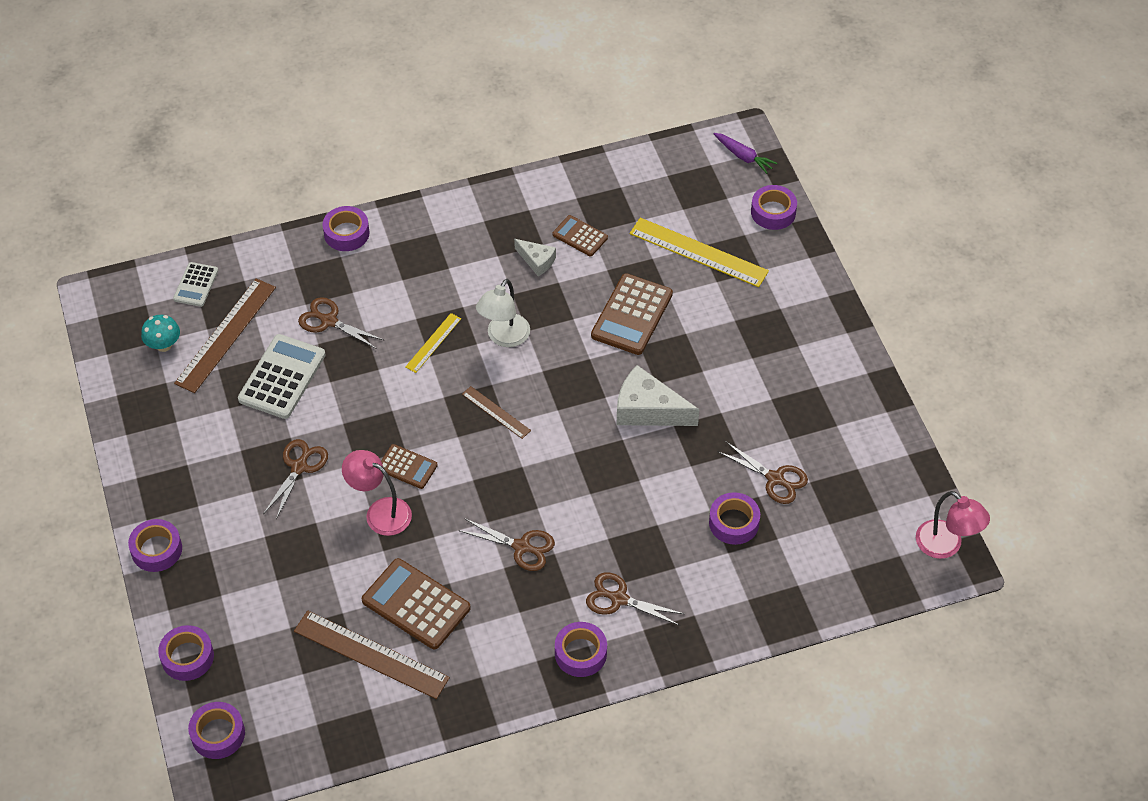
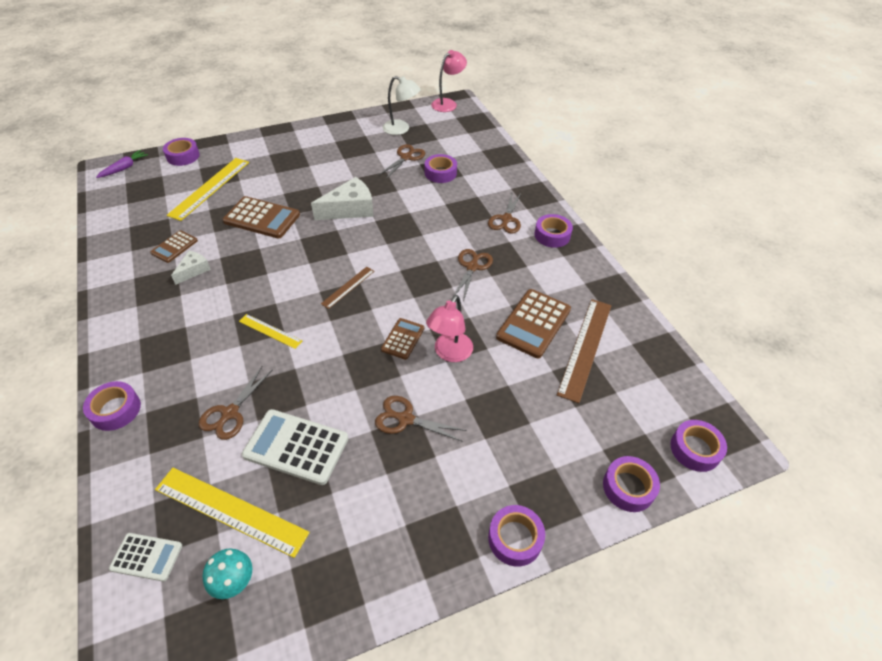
camera: 95 degrees left, 5 degrees down
brown ruler [174,278,276,393] -> yellow ruler [155,468,310,558]
white lamp [476,279,530,347] -> white lamp moved to [383,76,421,135]
white cheese [616,365,699,426] -> white cheese turned 135 degrees counterclockwise [311,177,374,220]

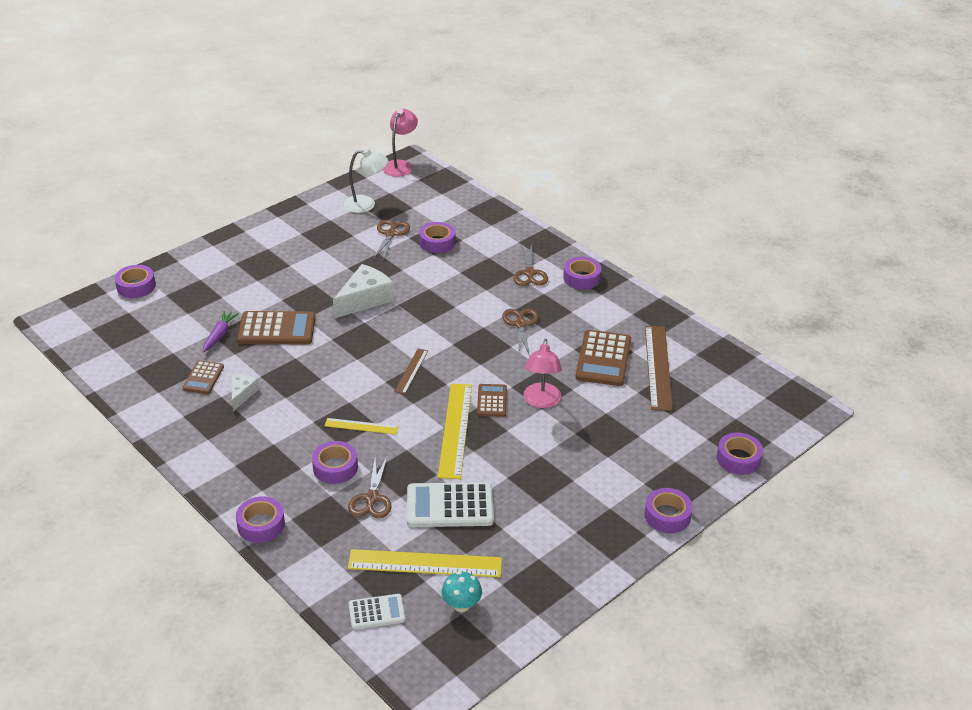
camera: 20 degrees left, 10 degrees down
purple carrot [96,150,148,178] -> purple carrot moved to [202,311,239,353]
yellow ruler [166,158,249,221] -> yellow ruler moved to [438,384,472,479]
brown scissors [375,396,467,442] -> none
purple tape [670,420,727,472] -> purple tape moved to [312,441,358,484]

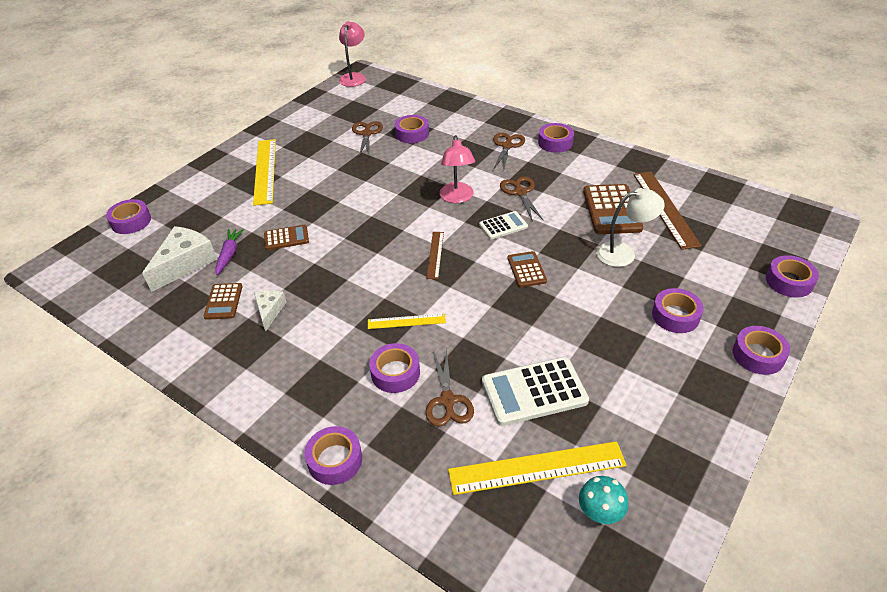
camera: 10 degrees left, 5 degrees up
brown calculator [237,311,316,344] -> brown calculator [264,225,309,250], size x0.58
white cheese [333,264,394,318] -> white cheese moved to [142,226,217,292]
white lamp [344,149,388,213] -> white lamp moved to [596,188,665,267]
white calculator [349,594,406,630] -> white calculator moved to [479,211,528,240]
yellow ruler [438,384,472,479] -> yellow ruler moved to [253,139,276,206]
brown scissors [513,244,548,286] -> brown scissors turned 150 degrees counterclockwise [493,133,525,171]
pink lamp [524,339,562,408] -> pink lamp moved to [440,135,475,203]
none -> purple tape [652,288,704,333]

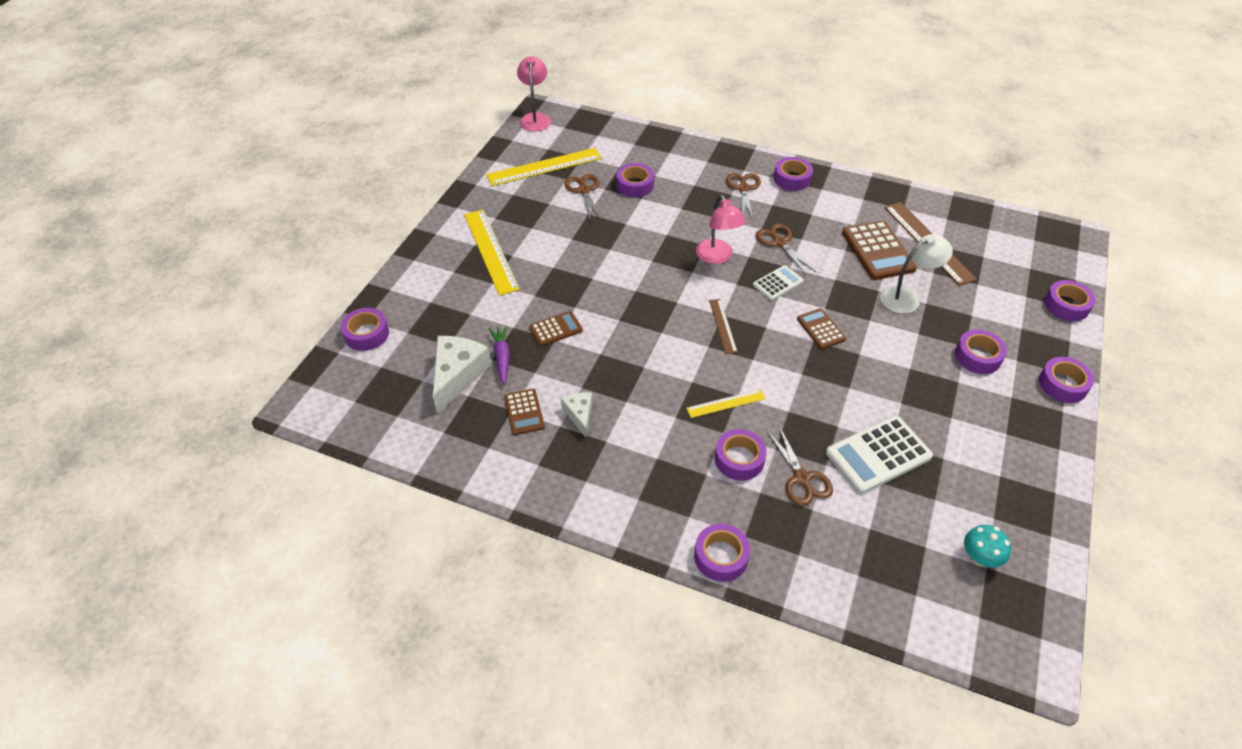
camera: 15 degrees left, 5 degrees up
yellow ruler [448,441,627,495] -> yellow ruler moved to [486,148,602,186]

